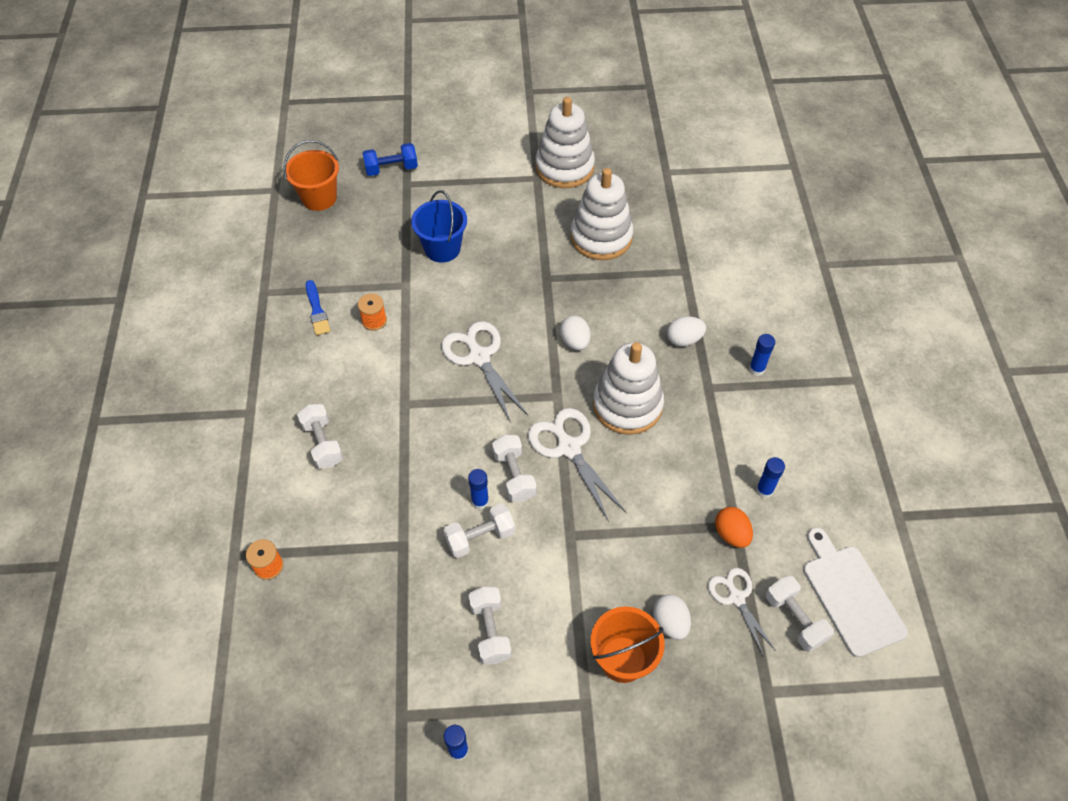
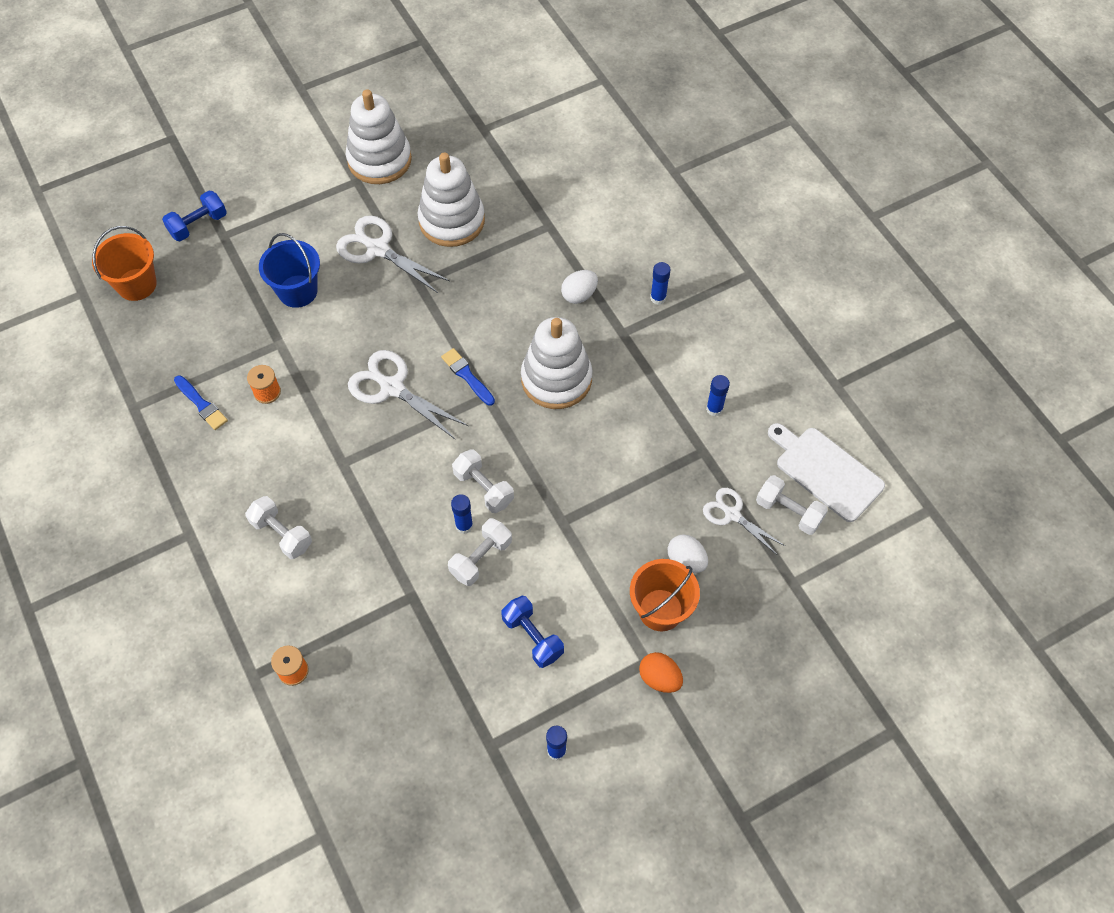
camera: 25 degrees left, 5 degrees up
white dumbbell [469,587,512,664] -> blue dumbbell [501,596,564,668]
white scissors [528,408,627,522] -> white scissors moved to [336,215,450,293]
white egg [560,315,591,350] -> none
orange egg [715,507,753,548] -> orange egg moved to [639,652,683,693]
none -> blue brush [441,348,495,406]

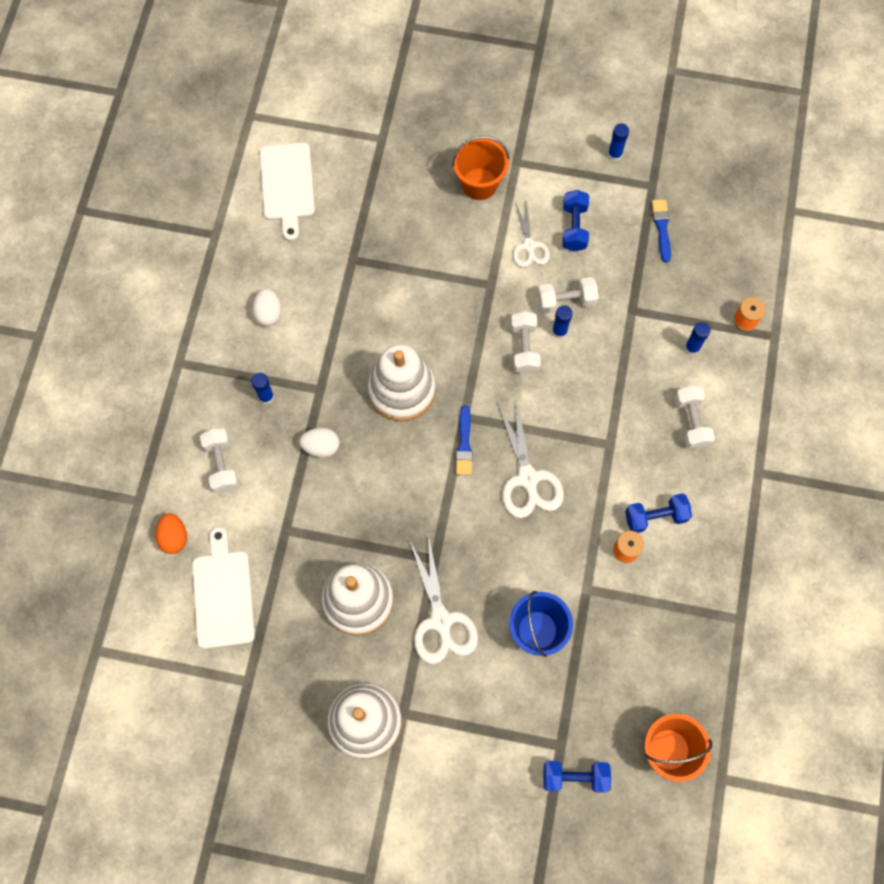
camera: 140 degrees left, 10 degrees up
blue brush [174,375,228,430] -> blue brush moved to [652,199,671,263]
orange egg [639,652,683,693] -> orange egg moved to [155,513,187,554]
white egg [668,534,708,573] -> white egg moved to [252,288,282,326]
white scissors [703,488,785,555] -> white scissors moved to [513,200,550,267]
blue glue stick [706,375,730,416] -> blue glue stick moved to [685,322,710,355]
white dumbbell [756,475,828,535] -> white dumbbell moved to [200,429,239,493]
none -> white cutting board [192,527,255,649]
none -> blue dumbbell [625,493,692,533]

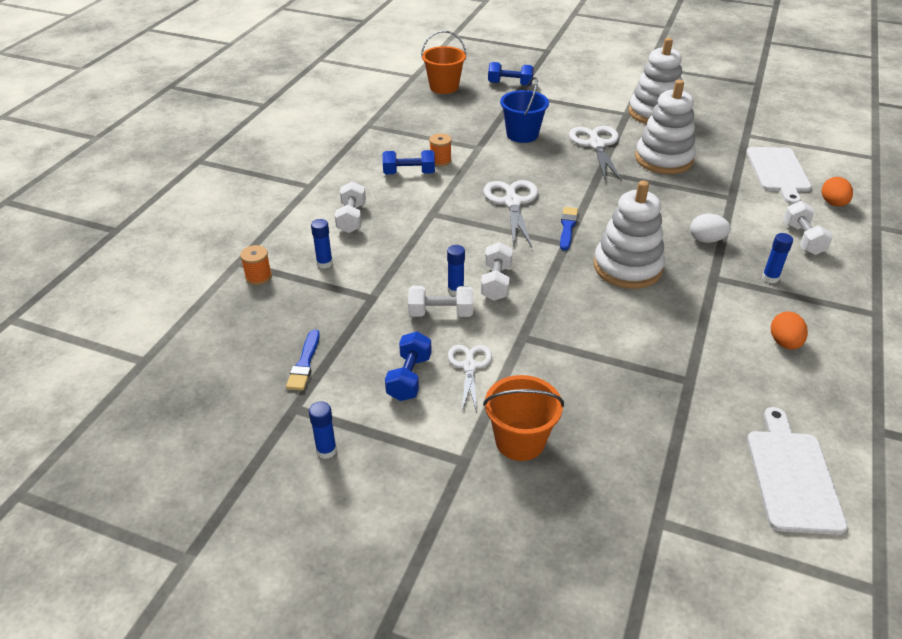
camera: 170 degrees left, 30 degrees down
white egg [252,288,282,326] -> orange egg [771,311,808,350]

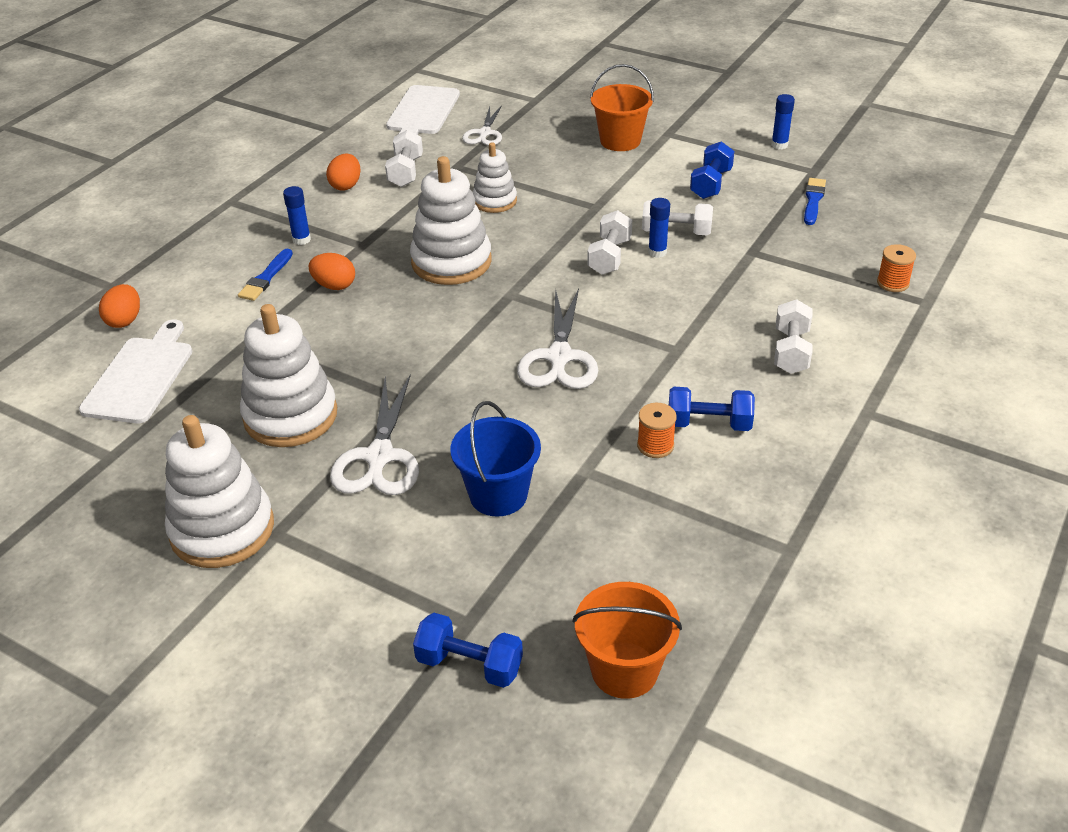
camera: 170 degrees left, 0 degrees up
blue glue stick [311,219,333,269] -> none
white scissors [448,345,492,412] -> white scissors moved to [462,105,502,146]
blue brush [560,207,578,251] -> blue brush moved to [238,249,293,301]
white egg [690,214,731,243] -> orange egg [309,253,355,290]
white dumbbell [783,201,833,255] -> white dumbbell moved to [385,130,423,187]
none -> white stacking toy [473,142,517,213]

